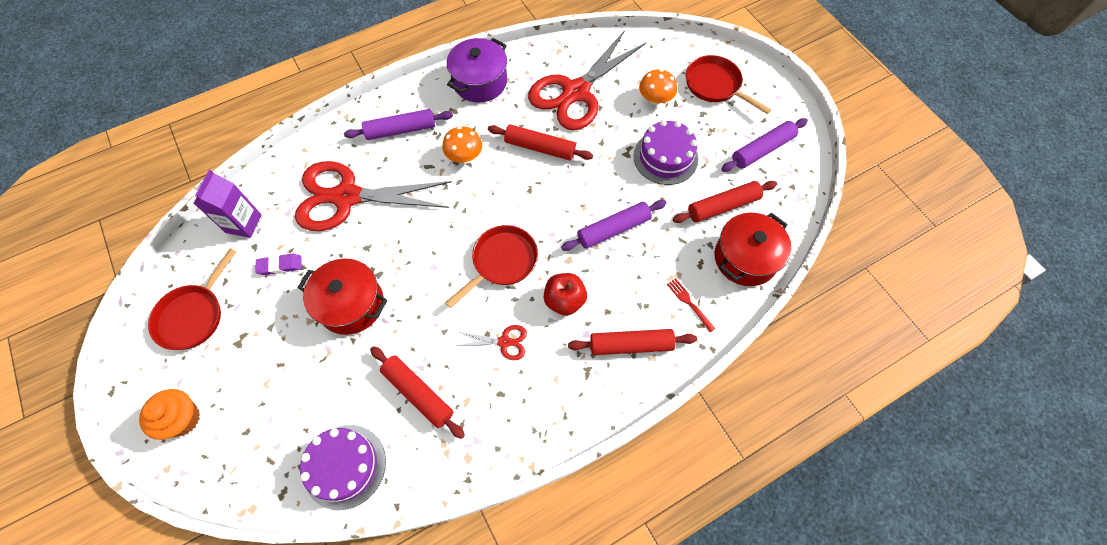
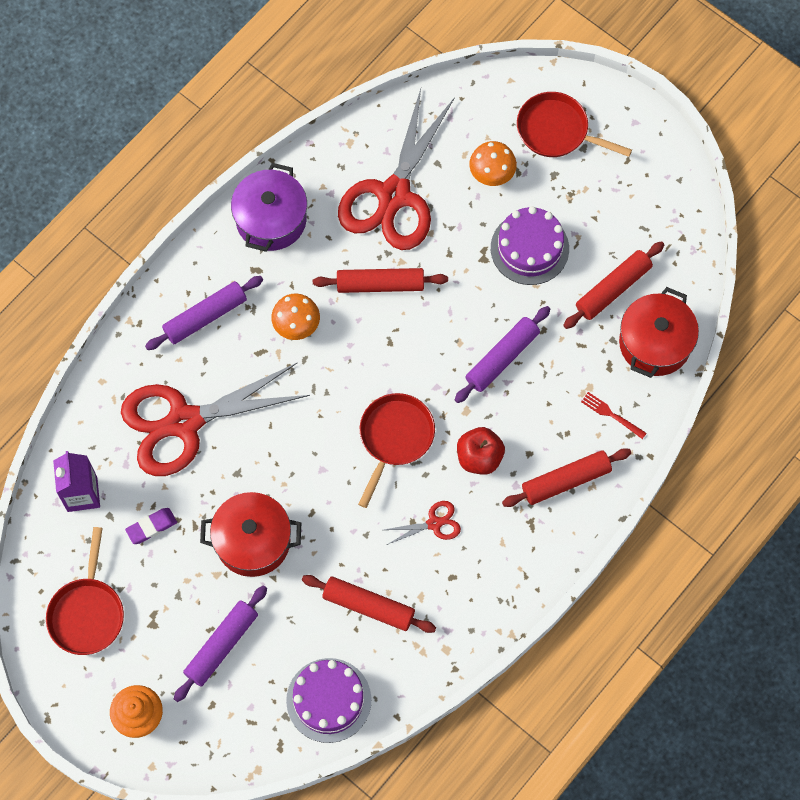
camera: 20 degrees left, 5 degrees up
purple rolling pin [721,118,808,172] -> purple rolling pin moved to [174,585,267,702]

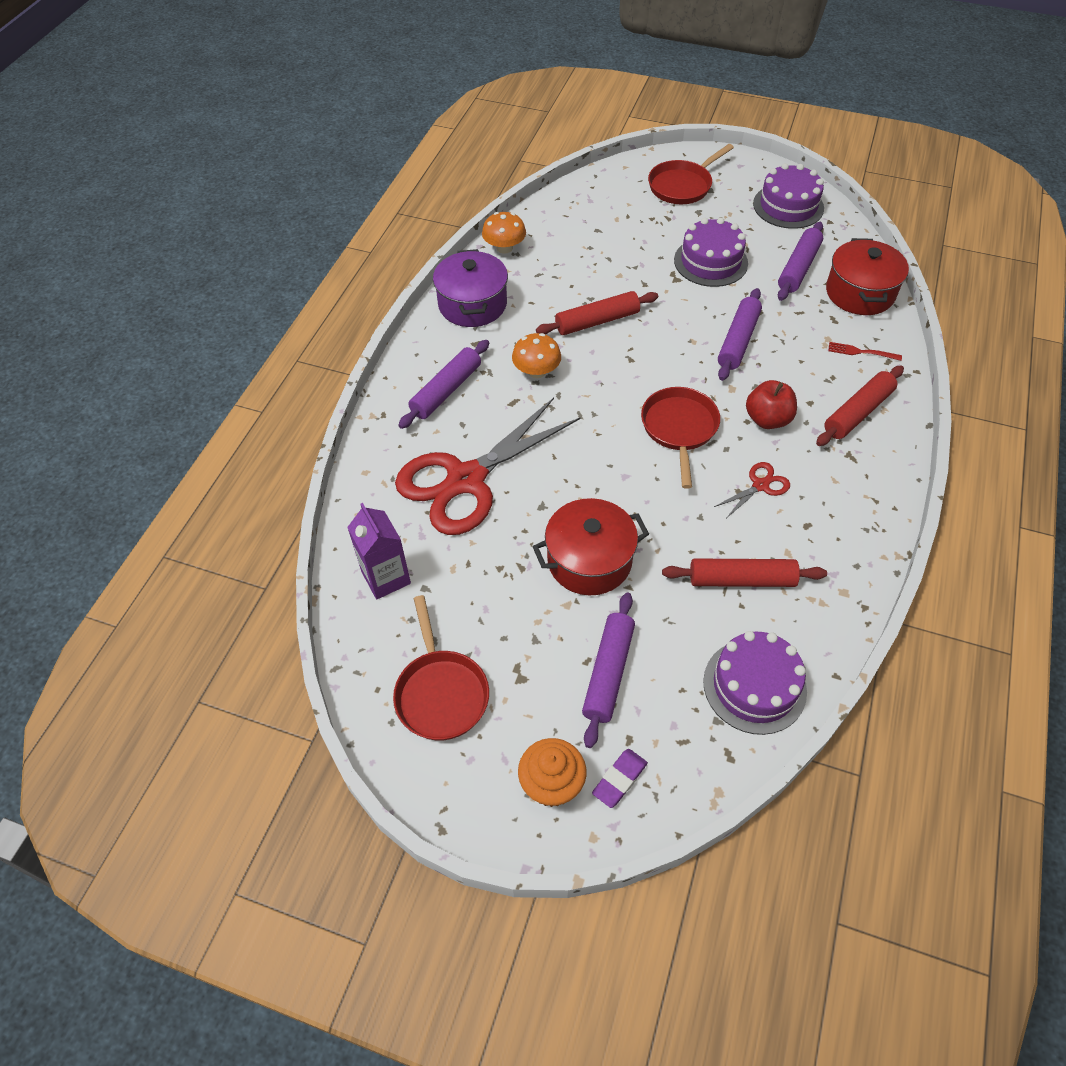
camera: 20 degrees left, 15 degrees down
purple eraser [125,508,177,544] -> purple eraser moved to [592,749,648,808]
red scissors [338,89,455,250] -> none
orange mushroom [469,141,517,186] -> orange mushroom moved to [482,212,526,254]
red pan [517,92,632,157] -> red pan turned 45 degrees counterclockwise [648,144,734,204]
red rolling pin [563,241,664,329] -> purple rolling pin [778,222,823,301]
none -> purple cake [753,163,824,229]

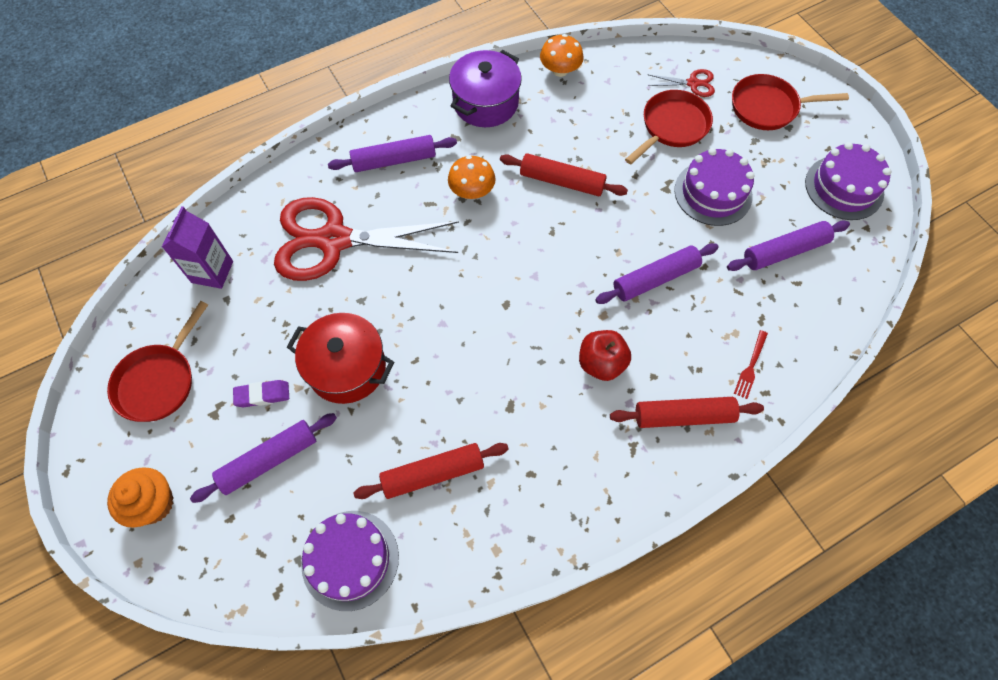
camera: 40 degrees right, 10 degrees up
purple eraser [592,749,648,808] -> purple eraser moved to [233,380,289,407]
red pan [641,387,720,489] -> red pan moved to [625,90,713,164]
red rolling pin [662,559,827,587] -> red rolling pin turned 60 degrees counterclockwise [353,443,509,499]
red scissors [714,462,790,518] -> red scissors moved to [648,69,715,97]
red pot [826,238,909,315] -> none
red fork [828,342,902,361] -> red fork turned 120 degrees counterclockwise [734,330,768,399]

